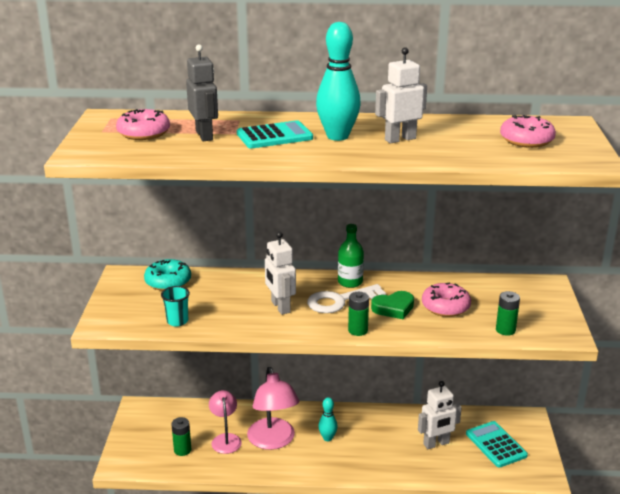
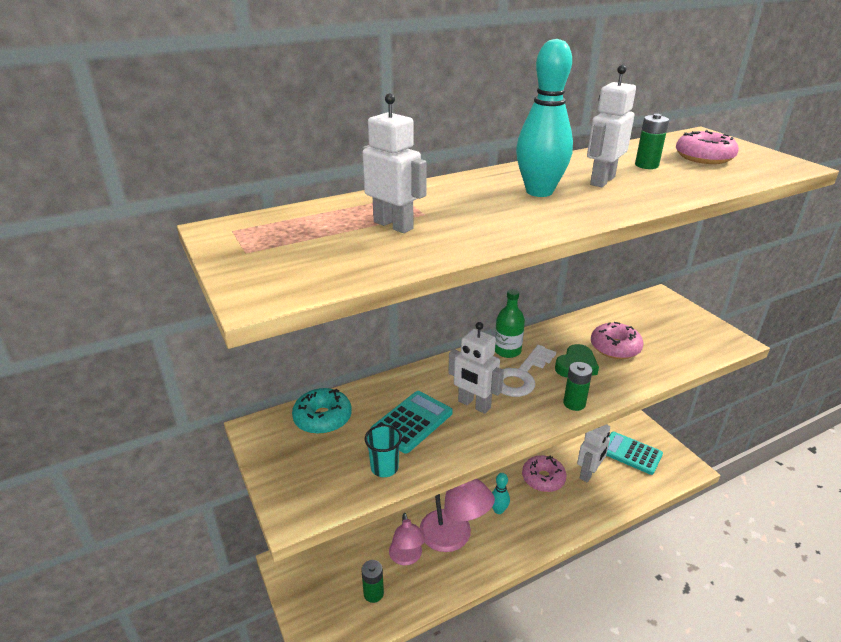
camera: 30 degrees left, 5 degrees up
pink donut [116,109,170,140] -> pink donut moved to [522,455,567,492]
grey robot [186,44,218,141] -> white robot [362,93,427,233]
pink lamp [209,390,242,454] -> pink lamp turned 150 degrees counterclockwise [389,513,425,565]
turquoise calculator [237,120,313,148] -> turquoise calculator moved to [371,391,453,453]
green battery [496,291,520,336] -> green battery moved to [635,114,669,169]

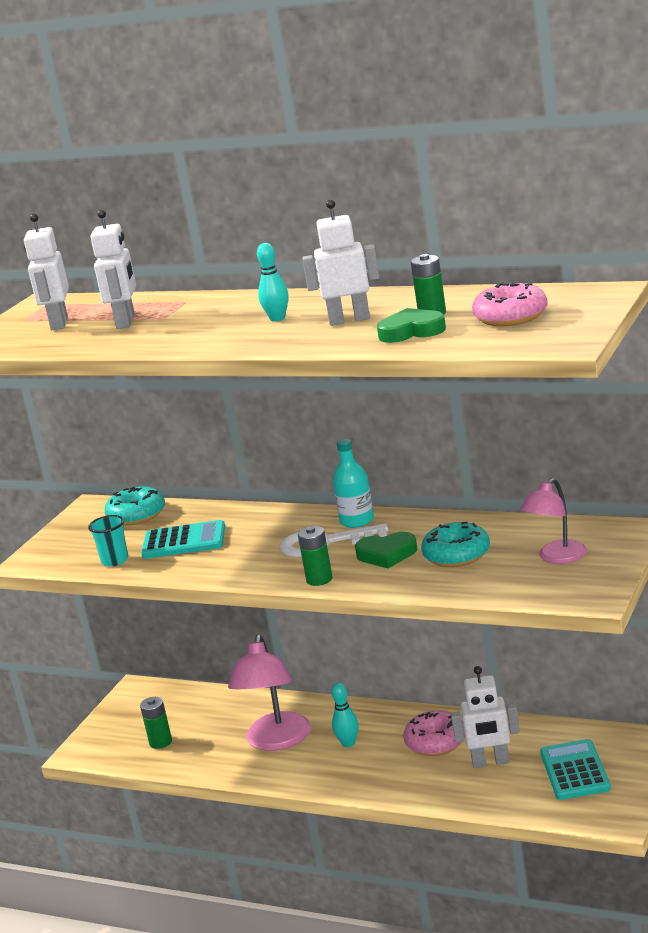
camera: 55 degrees right, 10 degrees down
pink lamp [389,513,425,565] -> pink lamp moved to [520,478,587,564]
white robot [448,322,504,414] -> white robot moved to [24,213,69,330]
green bottle [495,289,525,358] -> turquoise bottle [333,439,374,528]
turquoise bowling pin [516,39,573,197] -> turquoise bowling pin [257,243,288,322], size x0.53
pink donut [591,322,644,359] -> turquoise donut [421,521,490,567]
none -> green heart [377,308,446,343]

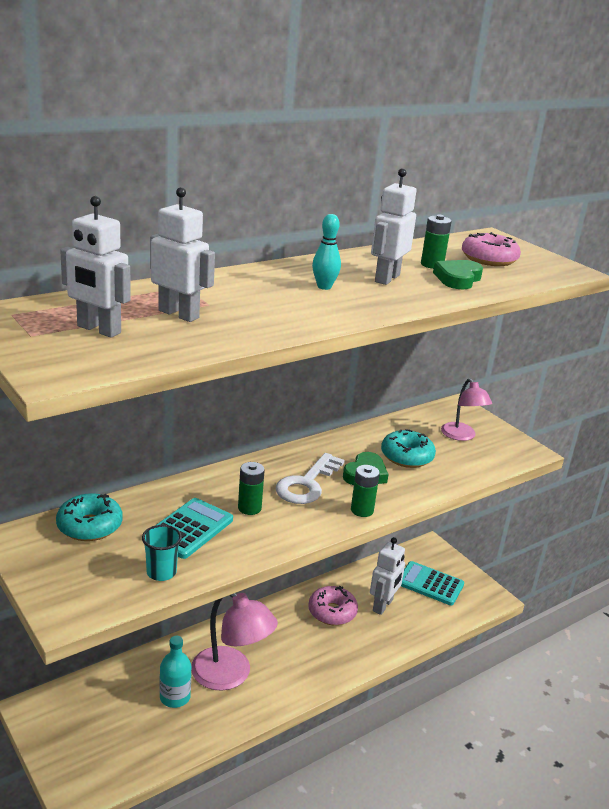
camera: 65 degrees left, 5 degrees up
green battery [140,697,172,749] -> green battery moved to [238,462,265,515]
turquoise bowling pin [331,683,359,747] -> none
turquoise bottle [333,439,374,528] -> turquoise bottle moved to [159,636,191,708]

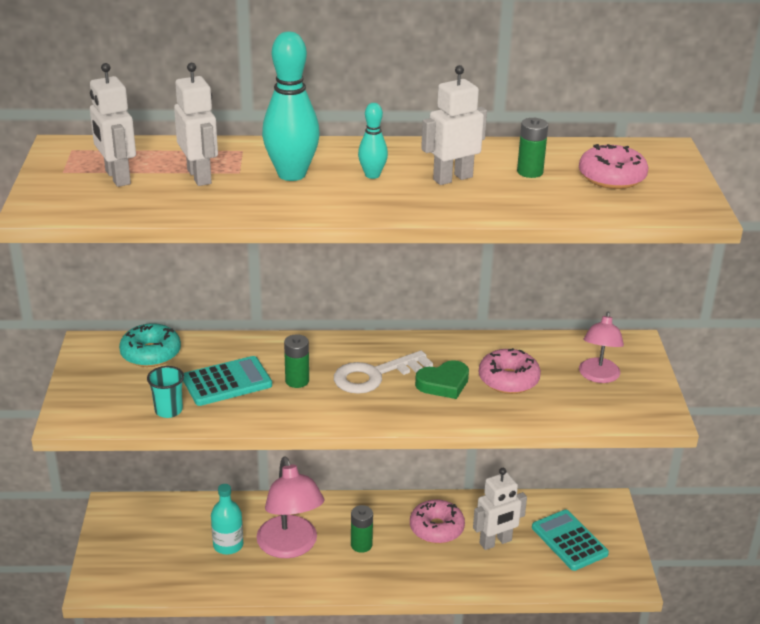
camera: 35 degrees right, 5 degrees up
green battery [351,465,380,517] -> green battery moved to [351,505,373,553]
turquoise donut [381,429,436,468] -> pink donut [479,348,541,394]
green heart [433,260,483,290] -> none
none -> turquoise bowling pin [262,32,320,181]

